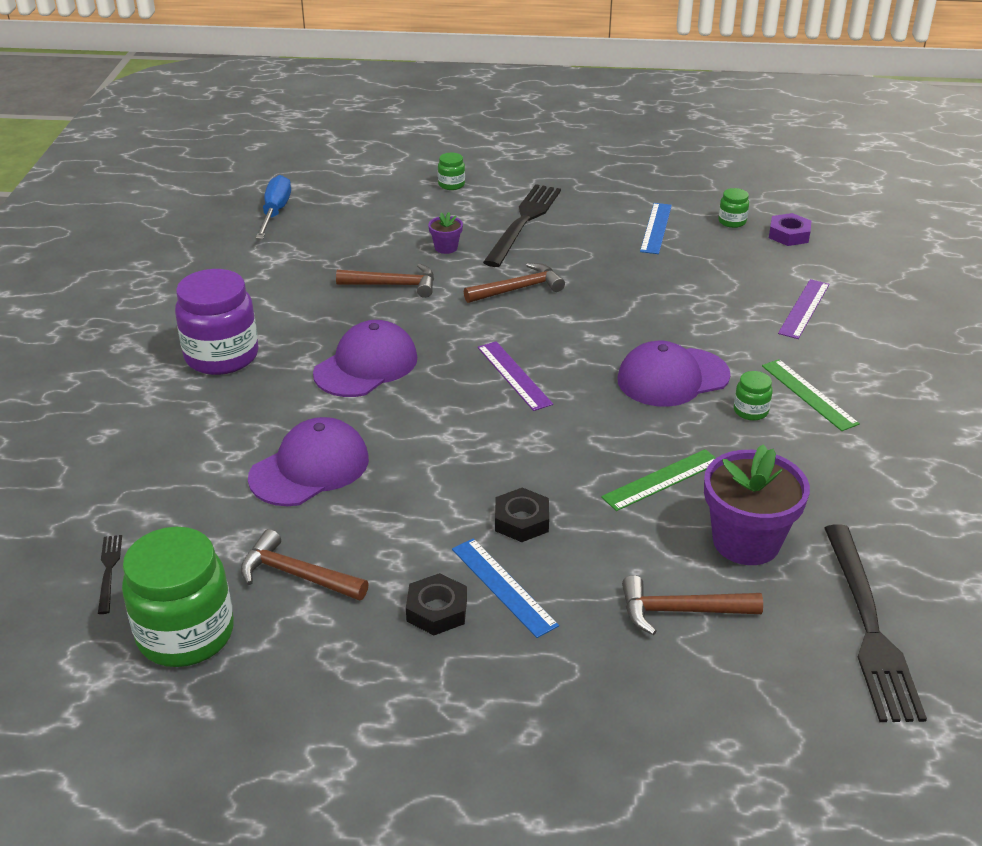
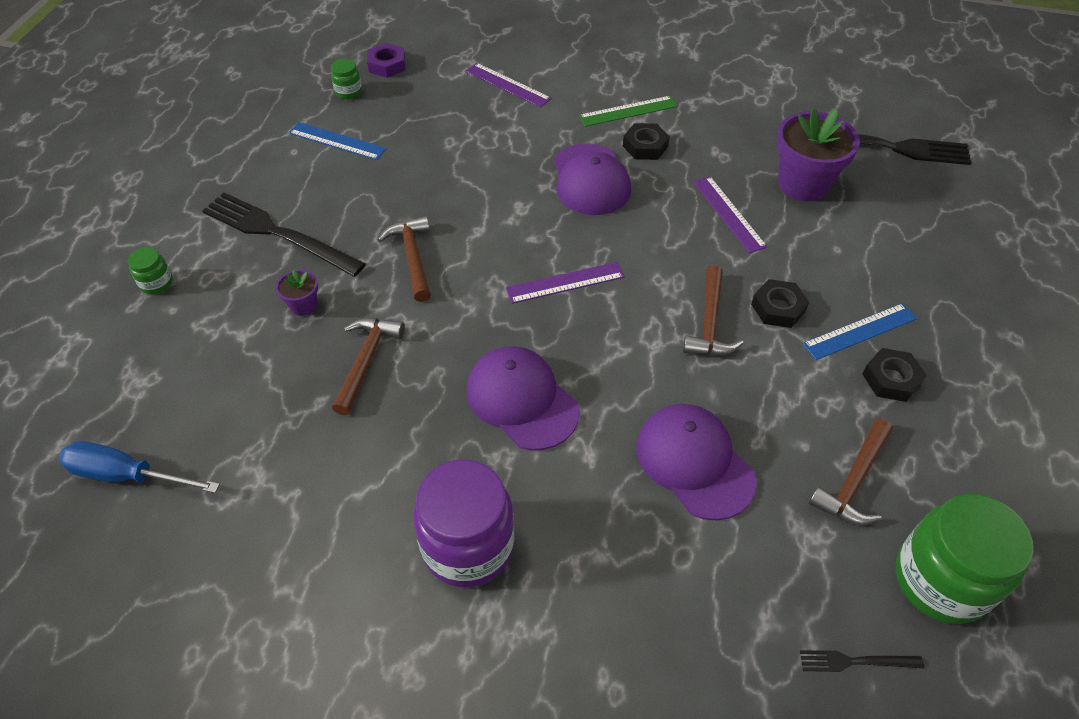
camera: 80 degrees left, 15 degrees up
green ruler [601,449,716,511] -> purple ruler [693,176,767,253]
brown hammer [622,575,763,635] -> brown hammer moved to [683,265,744,355]
green jar [734,371,773,421] -> black nut [623,123,670,160]

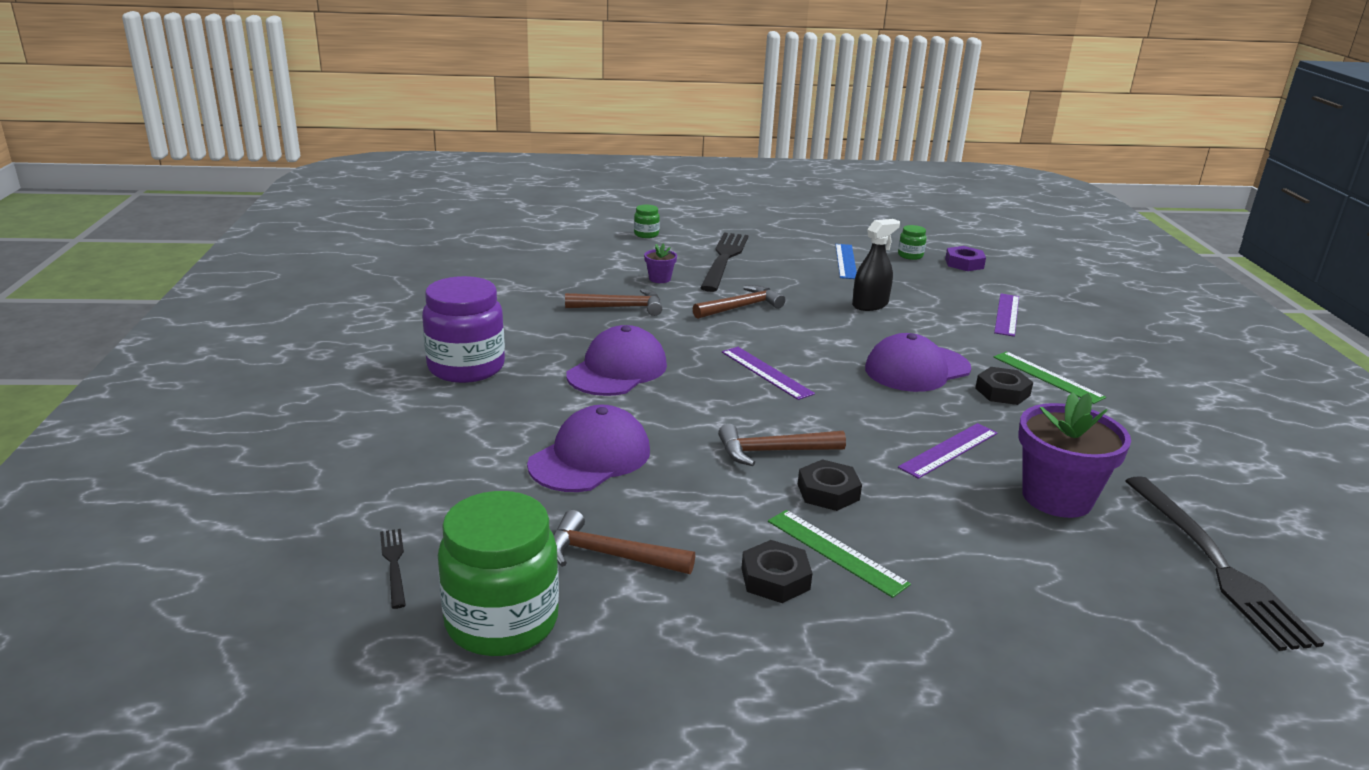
camera: 70 degrees right, 25 degrees down
blue screwdriver [59,441,220,493] -> none
blue ruler [803,303,917,360] -> green ruler [768,510,911,598]
none -> black spray bottle [852,219,900,311]

